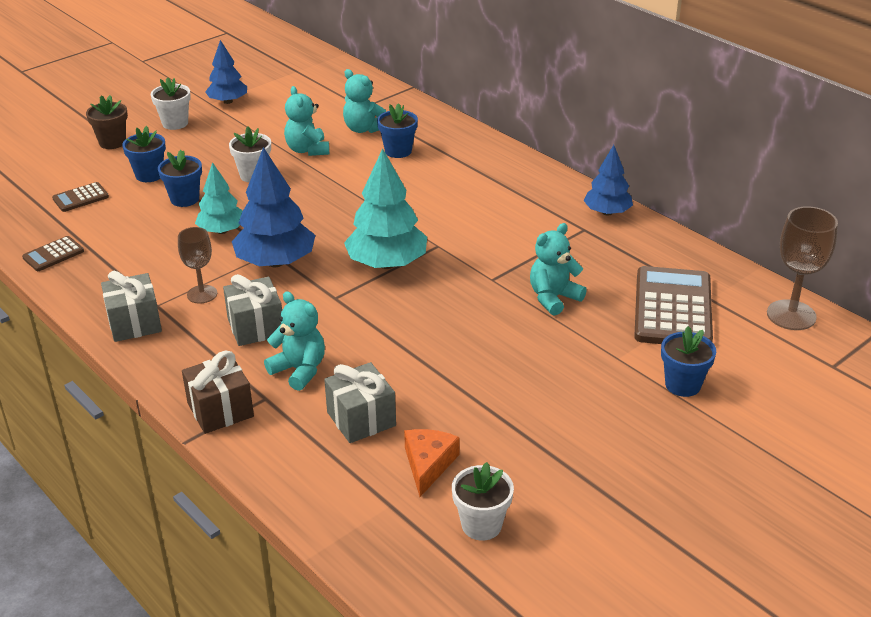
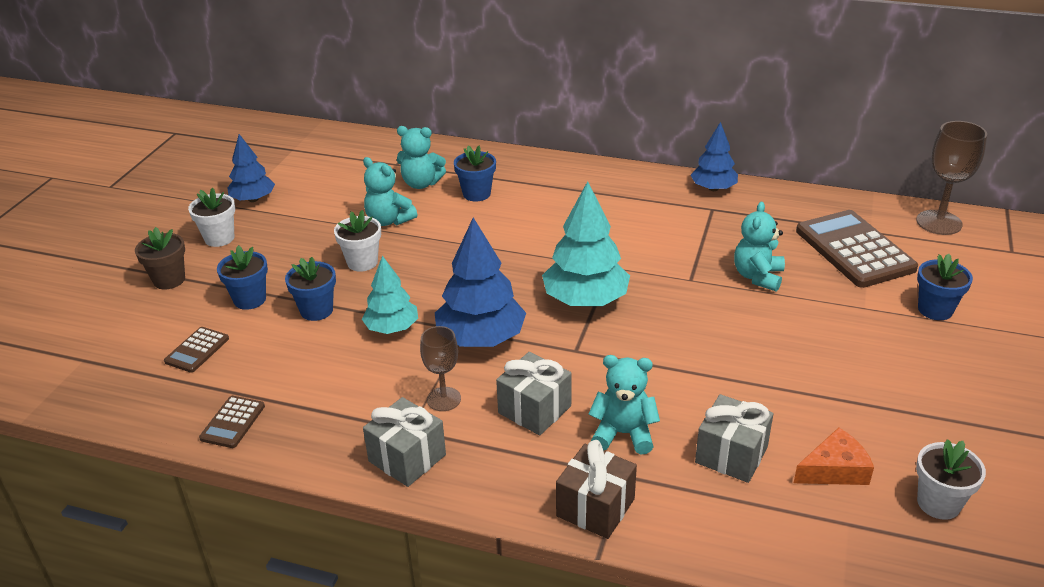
camera: 30 degrees left, 0 degrees up
orange cheese [404,429,460,497] -> orange cheese turned 90 degrees clockwise [794,427,874,485]

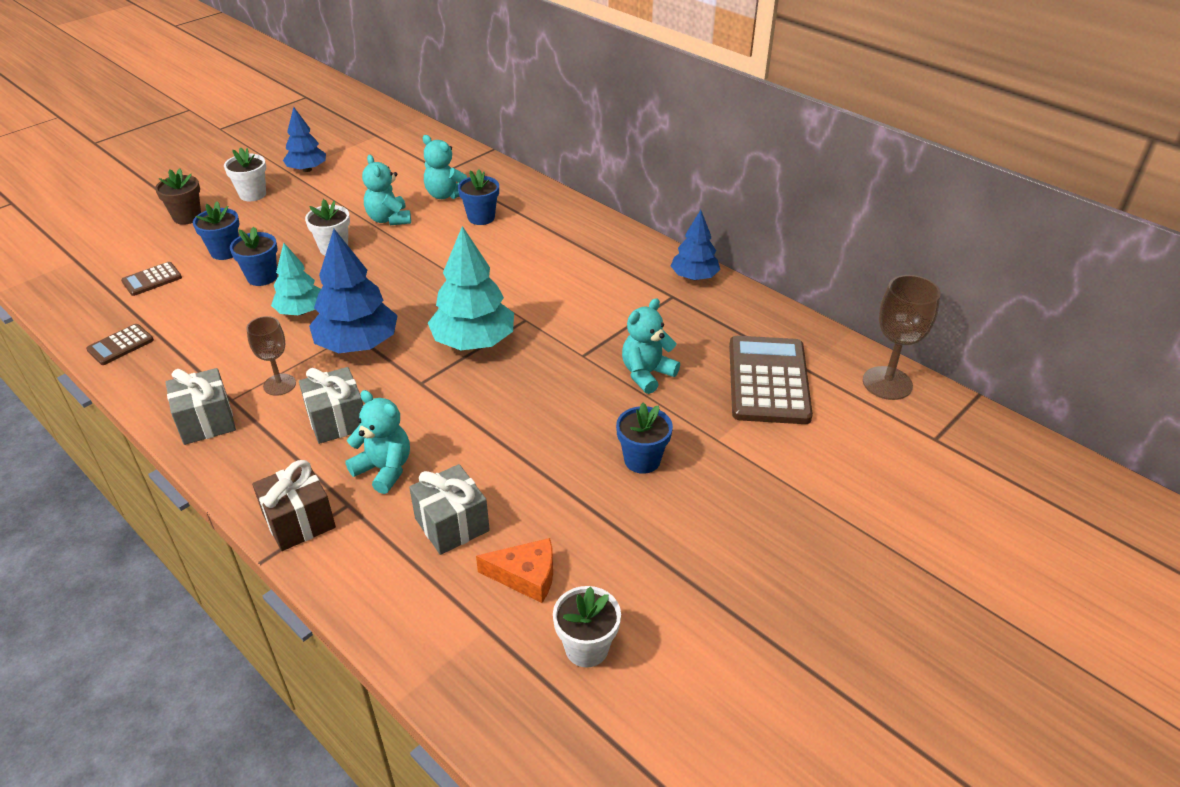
camera: 25 degrees right, 5 degrees up
blue flower pot [917,254,973,320] -> blue flower pot moved to [616,402,673,474]

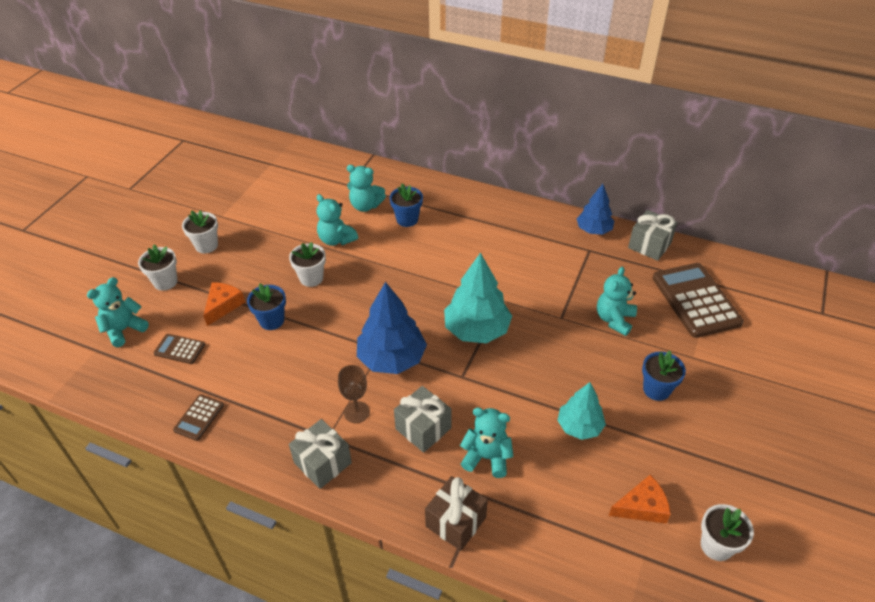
camera: 20 degrees left, 5 degrees up
brown calculator [121,262,182,296] -> brown calculator turned 75 degrees clockwise [153,334,205,364]
brown flower pot [155,168,201,225] -> white flower pot [138,244,178,291]
blue flower pot [193,201,240,260] -> orange cheese [203,282,245,326]
turquoise tree [271,243,321,315] -> turquoise tree moved to [557,382,606,440]
blue tree [283,107,326,172] -> none
grey gift [409,464,490,555] -> grey gift moved to [628,210,677,261]
brown goblet [863,275,941,400] -> none
none -> turquoise teddy bear [87,277,149,347]

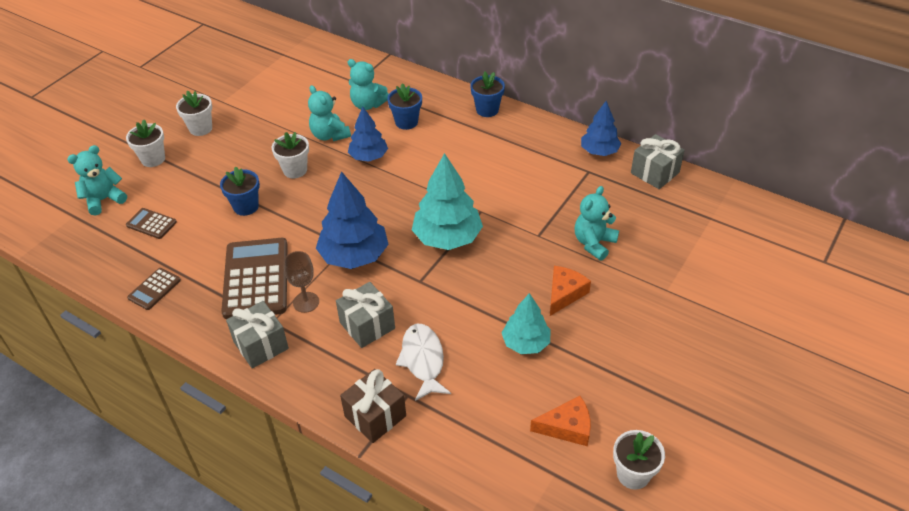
camera: 10 degrees right, 0 degrees up
orange cheese [203,282,245,326] -> orange cheese moved to [550,266,591,316]
turquoise teddy bear [460,408,514,478] -> white fish [396,324,451,401]
blue flower pot [642,351,686,401] -> blue flower pot moved to [470,72,505,117]
brown calculator [653,263,744,338] -> brown calculator moved to [221,238,288,319]
none -> blue tree [348,107,388,162]

